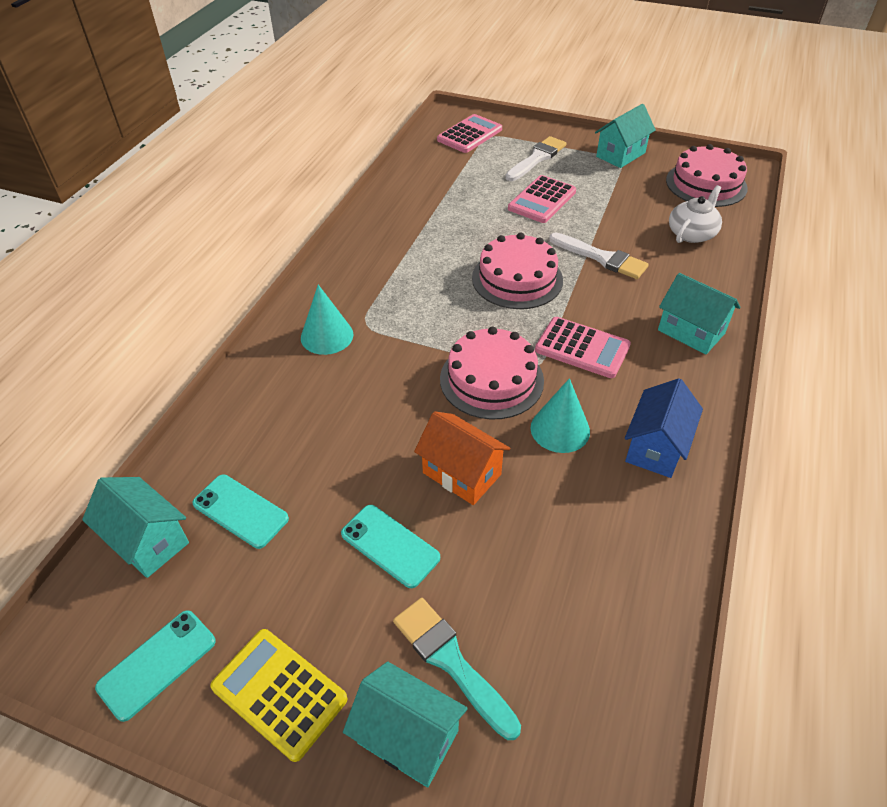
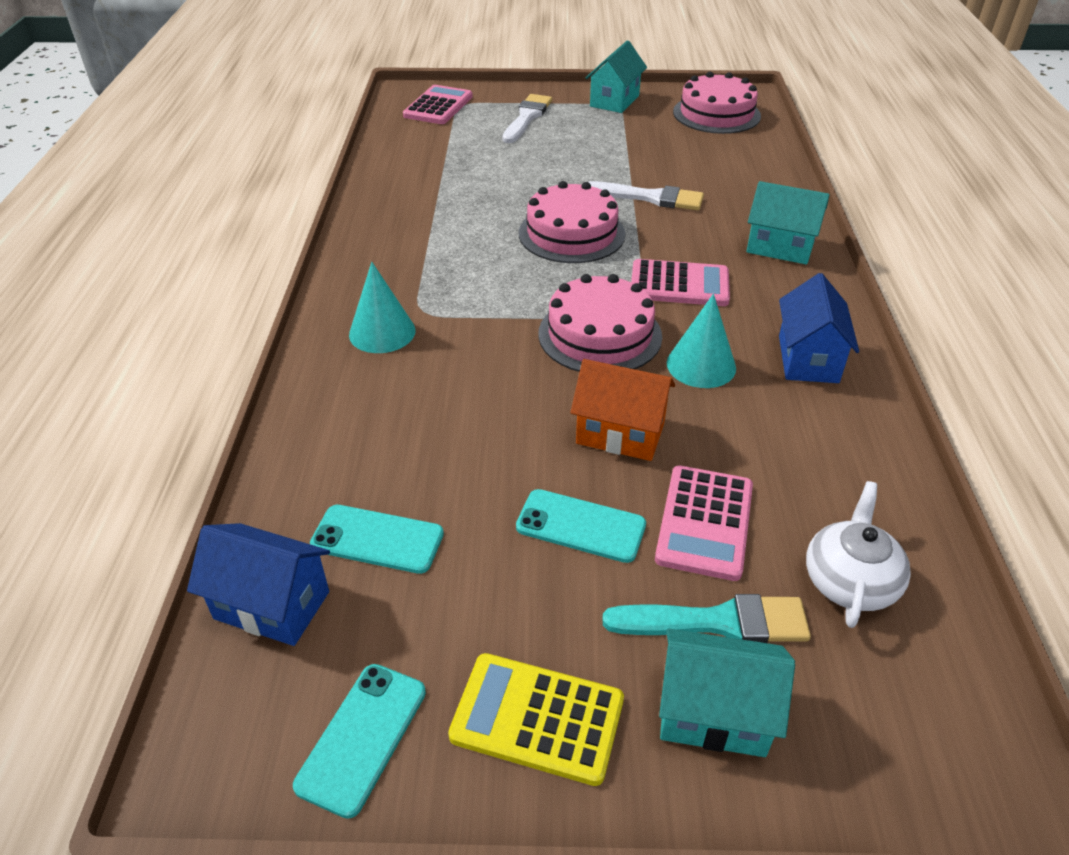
camera: 20 degrees left, 5 degrees down
turquoise house [82,477,189,578] -> blue house [187,523,330,646]
turquoise brush [393,598,521,740] -> turquoise brush turned 150 degrees clockwise [602,594,811,643]
pink calculator [508,175,576,223] -> pink calculator moved to [655,465,753,581]
white teapot [669,185,722,243] -> white teapot moved to [806,481,911,628]

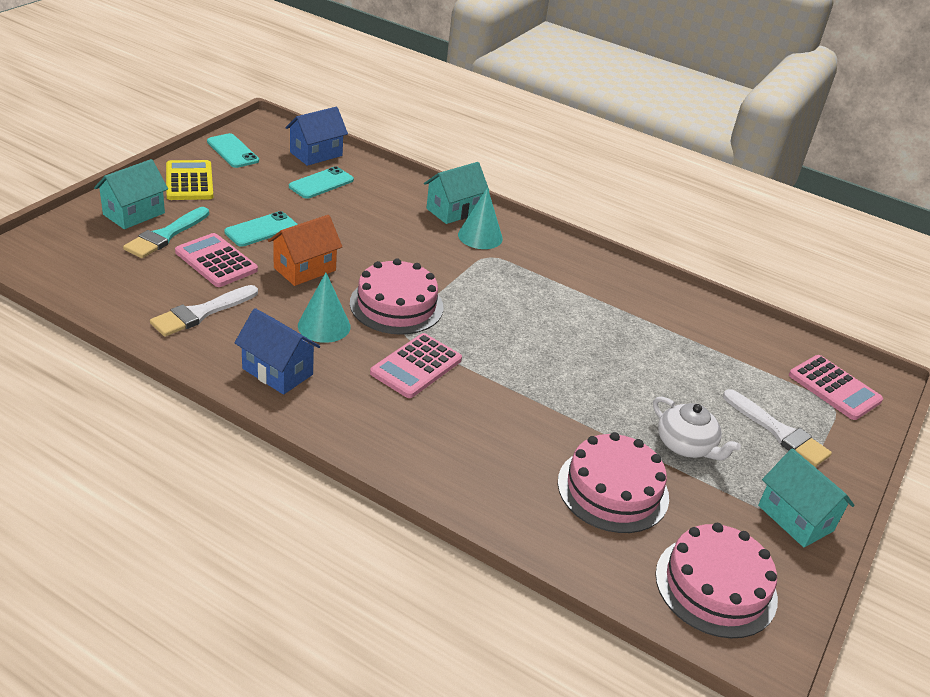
camera: 115 degrees right, 5 degrees down
yellow calculator [448,653,624,786] -> yellow calculator turned 60 degrees counterclockwise [166,160,213,200]
pink cake [519,181,625,263] -> pink cake moved to [558,432,669,533]
white brush [589,181,704,210] -> white brush moved to [150,285,258,337]
turquoise house [746,181,830,264] -> turquoise house moved to [424,162,489,224]
white teapot [806,481,911,628] -> white teapot moved to [653,397,741,460]

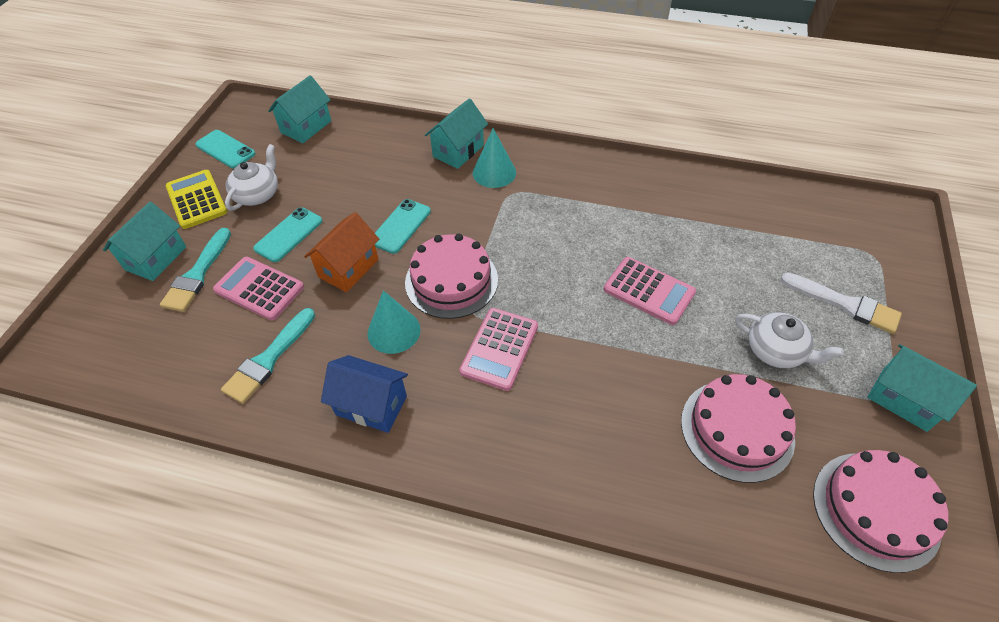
camera: 10 degrees left, 15 degrees up
white brush [150,285,258,337] -> turquoise brush [221,308,315,404]
blue house [285,107,348,166] -> turquoise house [268,75,331,143]
turquoise phone [289,166,354,199] -> turquoise phone moved to [375,199,431,254]
pink calculator [789,355,883,420] -> pink calculator moved to [604,257,696,325]
none -> white teapot [225,144,278,211]

